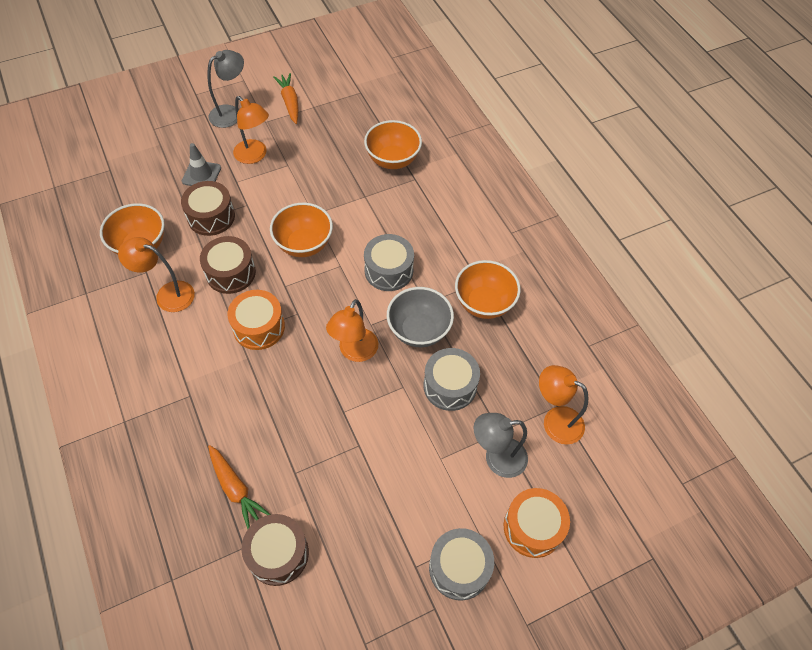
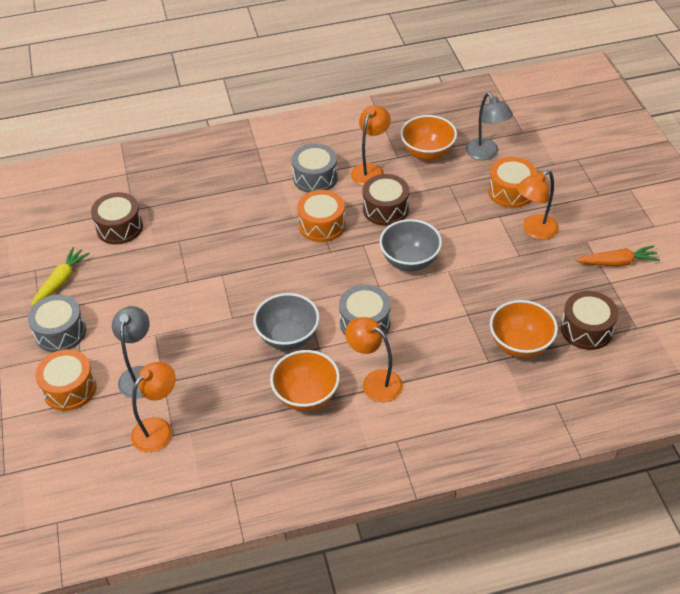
camera: 105 degrees right, 10 degrees down
brown drum [181,181,235,236] -> brown drum moved to [561,291,618,350]
grey traffic cone [182,143,221,186] -> orange drum [488,157,537,208]
grey lamp [207,50,244,128] -> grey lamp moved to [466,93,513,160]
orange carrot [208,445,271,529] -> none
orange bowl [270,203,333,257] -> grey bowl [379,219,442,271]
orange lamp [326,299,378,362] -> orange lamp moved to [345,317,403,402]
grey drum [423,348,480,411] -> grey drum moved to [292,144,338,193]
none -> yellow carrot [31,247,90,306]

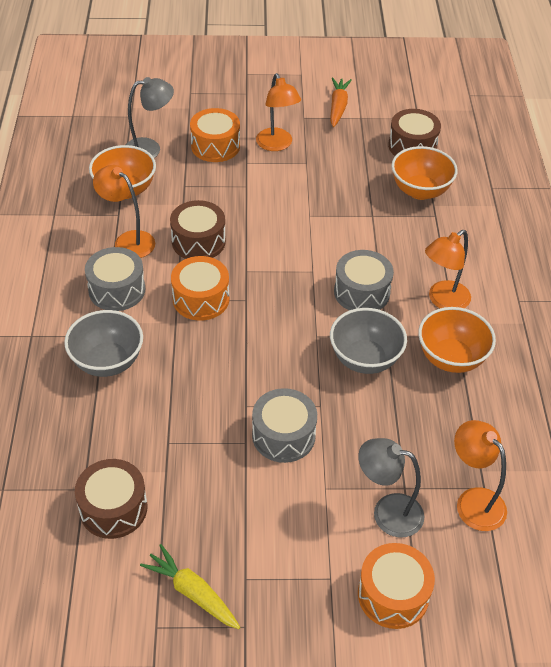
camera: 80 degrees left, 0 degrees up
grey drum [28,295,86,353] -> grey drum moved to [252,388,317,463]
grey bowl [379,219,442,271] -> grey bowl moved to [64,310,143,377]

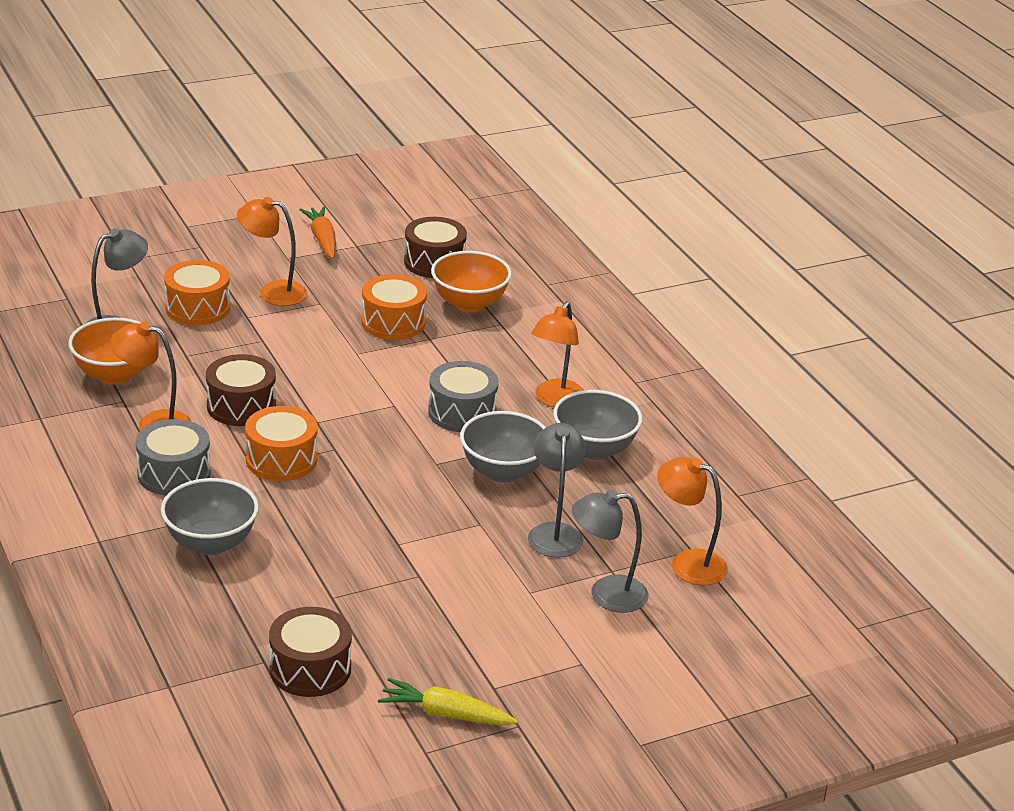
camera: 25 degrees left, 15 degrees down
grey drum [252,388,317,463] -> none
orange lamp [256,73,301,151] -> orange lamp turned 150 degrees clockwise [237,197,308,306]
orange drum [358,543,435,629] -> orange drum moved to [362,274,427,340]
orange bowl [418,307,496,373] -> grey bowl [553,390,642,460]
none -> grey lamp [528,423,586,558]

